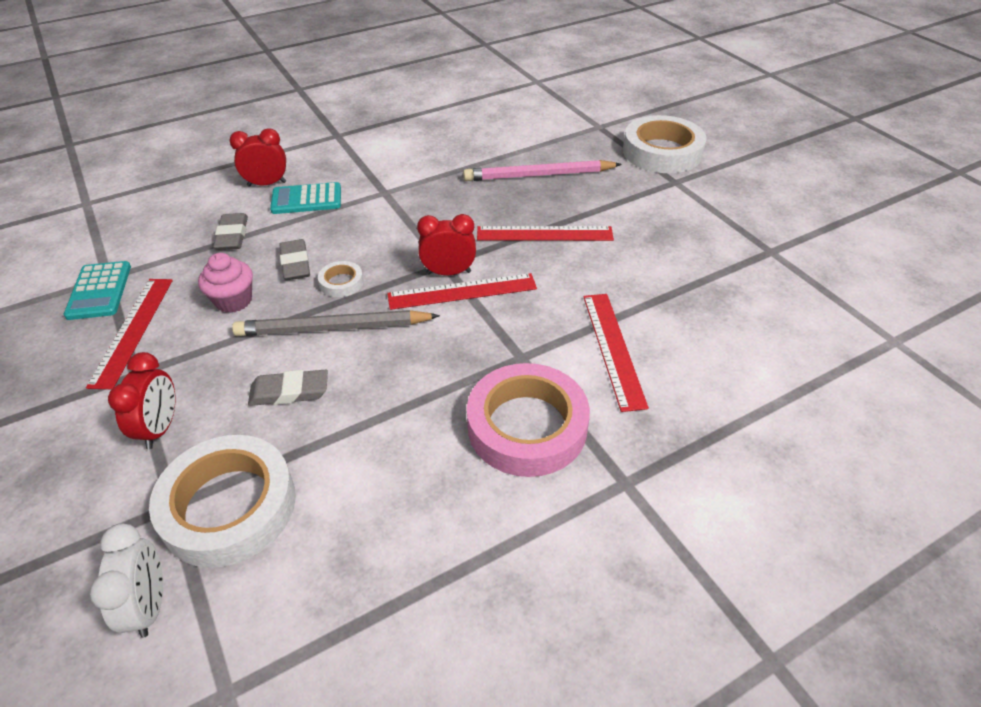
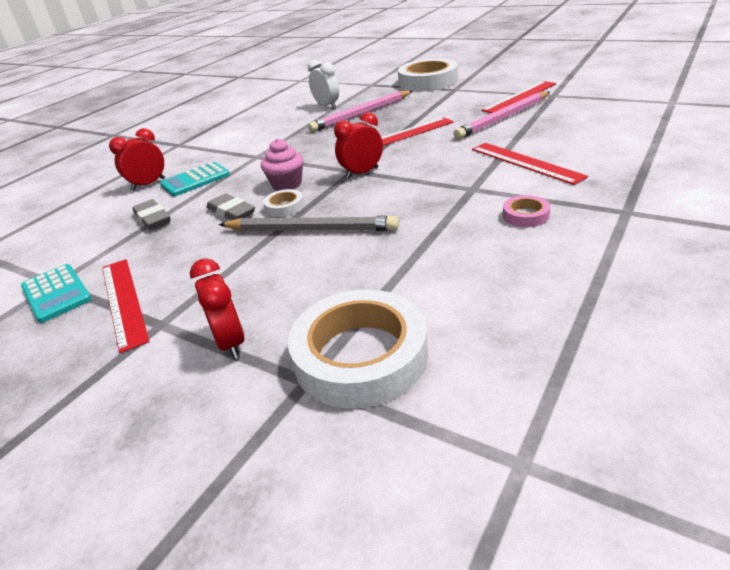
camera: 25 degrees left, 10 degrees down
white clock [89,523,163,638] -> white clock moved to [308,60,339,109]
pink cupcake [198,253,253,313] -> pink cupcake moved to [261,138,304,191]
grey pencil [232,310,440,336] -> grey pencil turned 135 degrees counterclockwise [218,216,399,231]
grey eraser [248,370,328,406] -> none
red ruler [387,273,537,310] -> red ruler moved to [481,81,556,113]
pink tape [467,363,590,477] -> pink tape [503,195,550,227], size x0.45
none -> pink pencil [454,92,550,139]

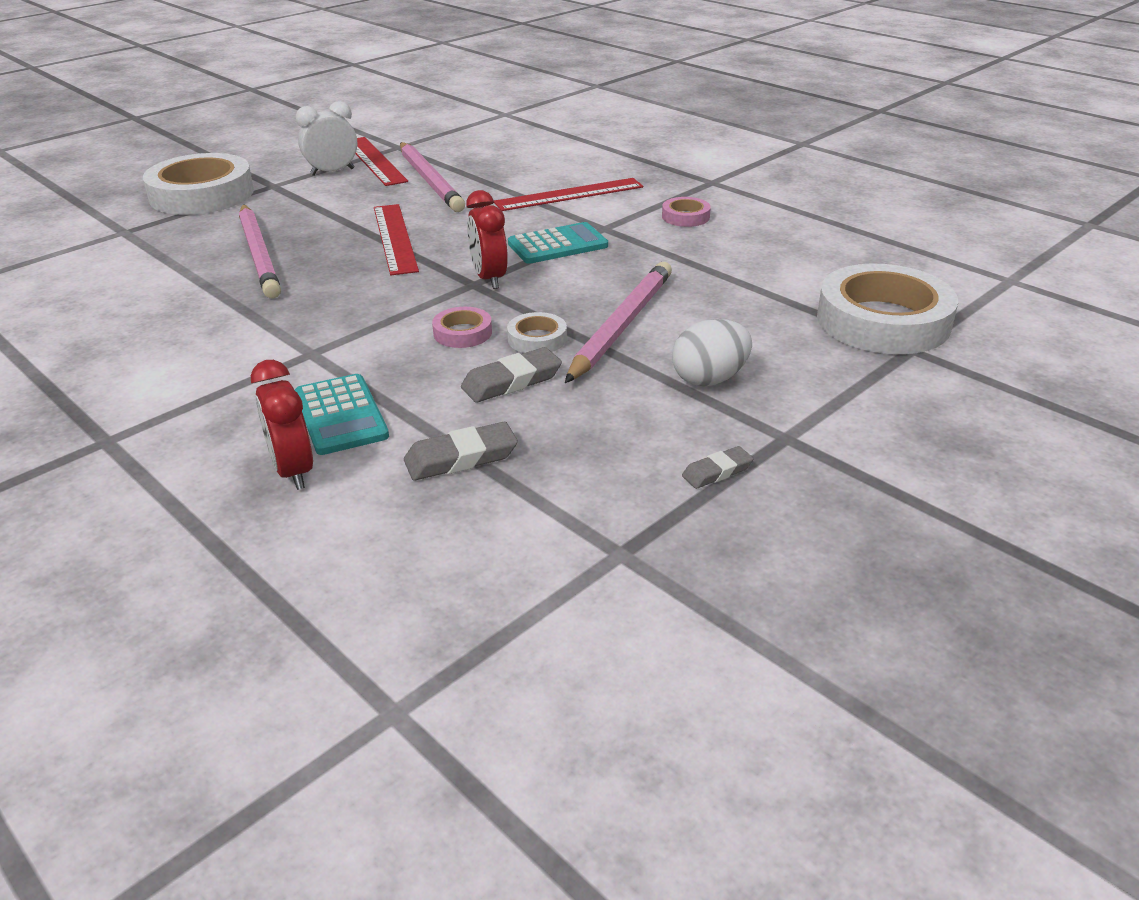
camera: 80 degrees left, 0 degrees up
turquoise calculator [21,264,92,323] -> turquoise calculator moved to [508,222,608,264]
red ruler [102,259,150,353] -> grey eraser [682,446,754,489]
red clock [190,258,245,359] -> none
grey pencil [218,216,399,231] -> pink pencil [565,262,672,383]
pink cupcake [261,138,304,191] -> pink tape [432,307,492,348]
white clock [308,60,339,109] -> white clock moved to [296,101,358,176]
none -> white egg [672,319,752,387]

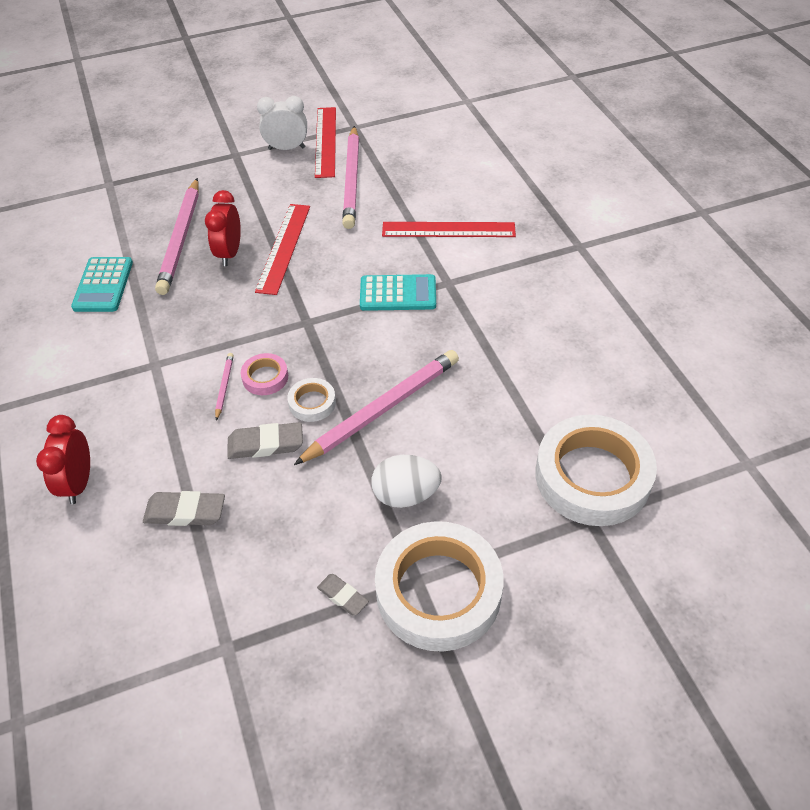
camera: 25 degrees right, 15 degrees up
white tape [143,153,254,215] -> white tape moved to [375,521,504,652]
turquoise calculator [295,374,389,455] -> turquoise calculator moved to [71,257,133,312]
red clock [466,190,508,289] -> red clock moved to [205,190,241,266]
pink tape [662,197,711,227] -> none
grey eraser [682,446,754,489] -> grey eraser turned 45 degrees clockwise [317,574,369,616]
none -> pink pencil [215,353,234,421]

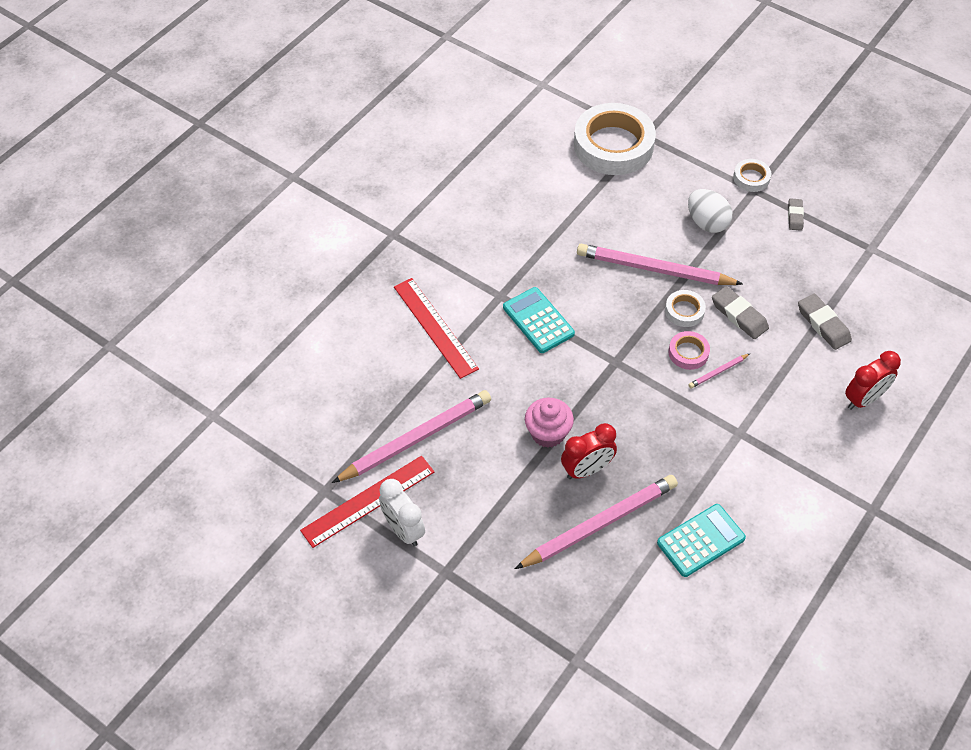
camera: 125 degrees left, 5 degrees up
red ruler [255,204,310,295] -> pink cupcake [525,398,574,448]
white tape [375,521,504,652] -> white tape [733,159,771,192], size x0.45

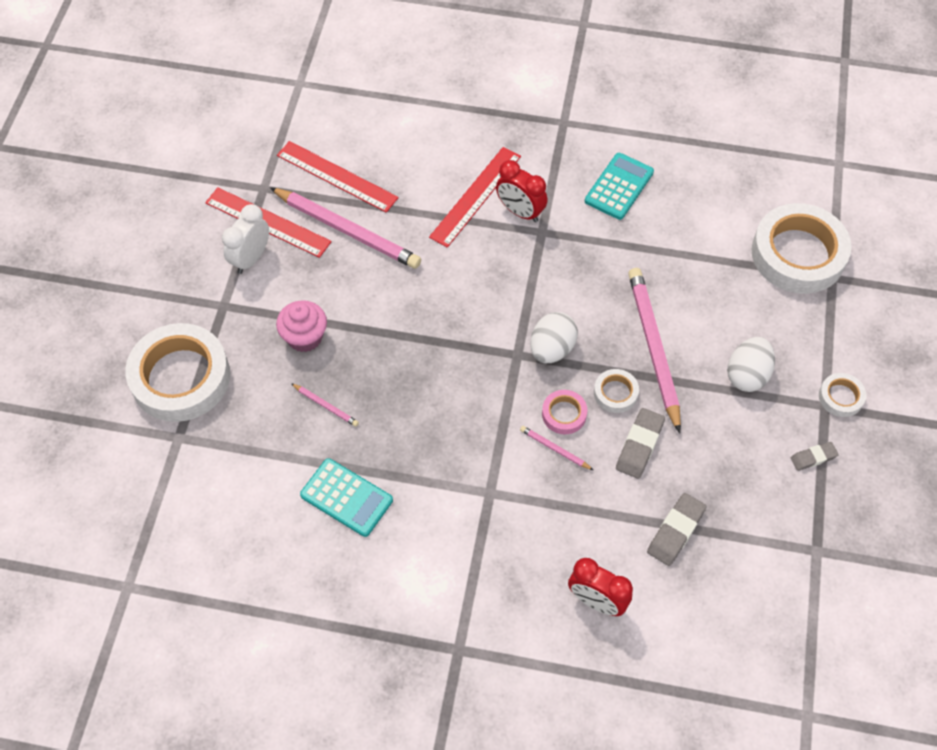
camera: 65 degrees right, 5 degrees up
turquoise calculator [503,287,575,353] -> turquoise calculator moved to [585,153,654,220]
pink pencil [515,475,678,569] -> pink pencil [291,383,359,427], size x0.43
pink cupcake [525,398,574,448] -> pink cupcake moved to [276,300,327,352]
red clock [561,423,617,479] -> red clock moved to [496,160,548,222]
none -> white tape [125,323,230,422]
none -> red ruler [277,141,399,213]
none -> white egg [530,312,578,363]

